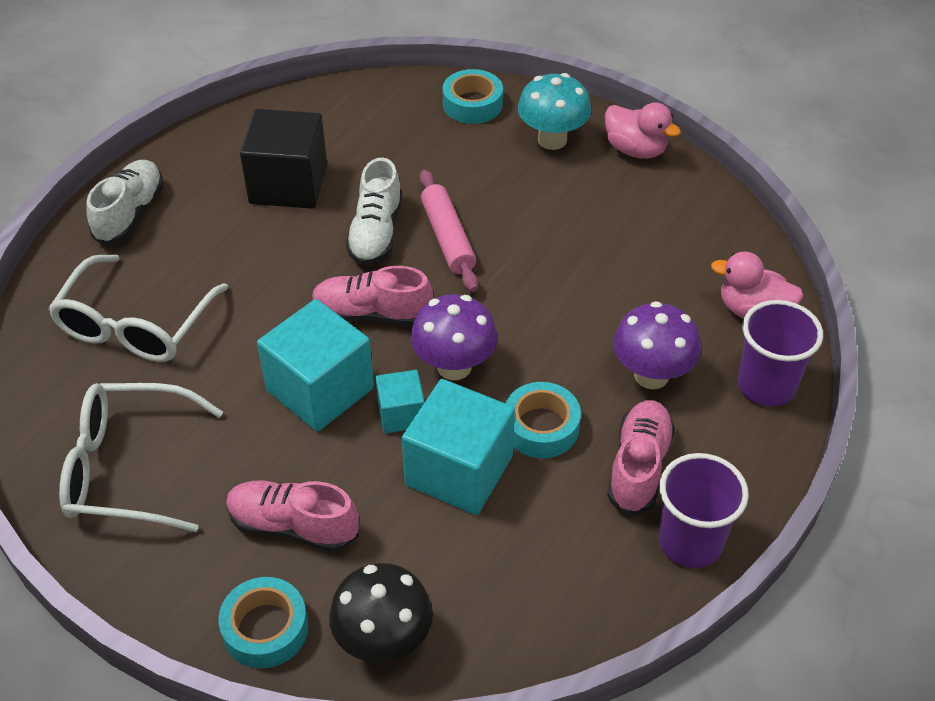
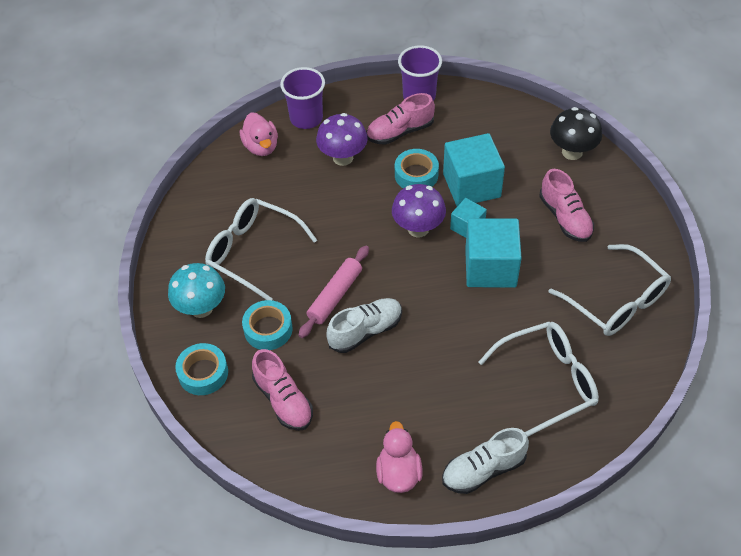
camera: 130 degrees left, 5 degrees up
turquoise tape [218,577,308,668] -> turquoise tape moved to [242,300,293,350]
black cube [240,109,327,209] -> none
pink shoe [312,266,433,326] -> pink shoe moved to [252,349,313,431]
pink duck [605,102,681,159] -> pink duck moved to [376,421,423,493]
none -> white glasses [205,198,317,300]

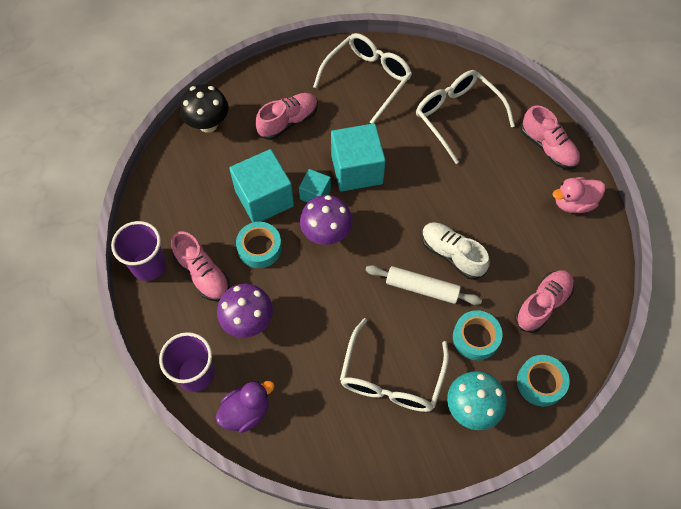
camera: 105 degrees left, 10 degrees up
pink duck [240,112,278,156] -> purple duck [216,381,275,433]
pink rolling pin [299,246,369,338] -> white rolling pin [365,265,482,305]
white shoe [442,428,529,494] -> pink shoe [521,105,580,169]

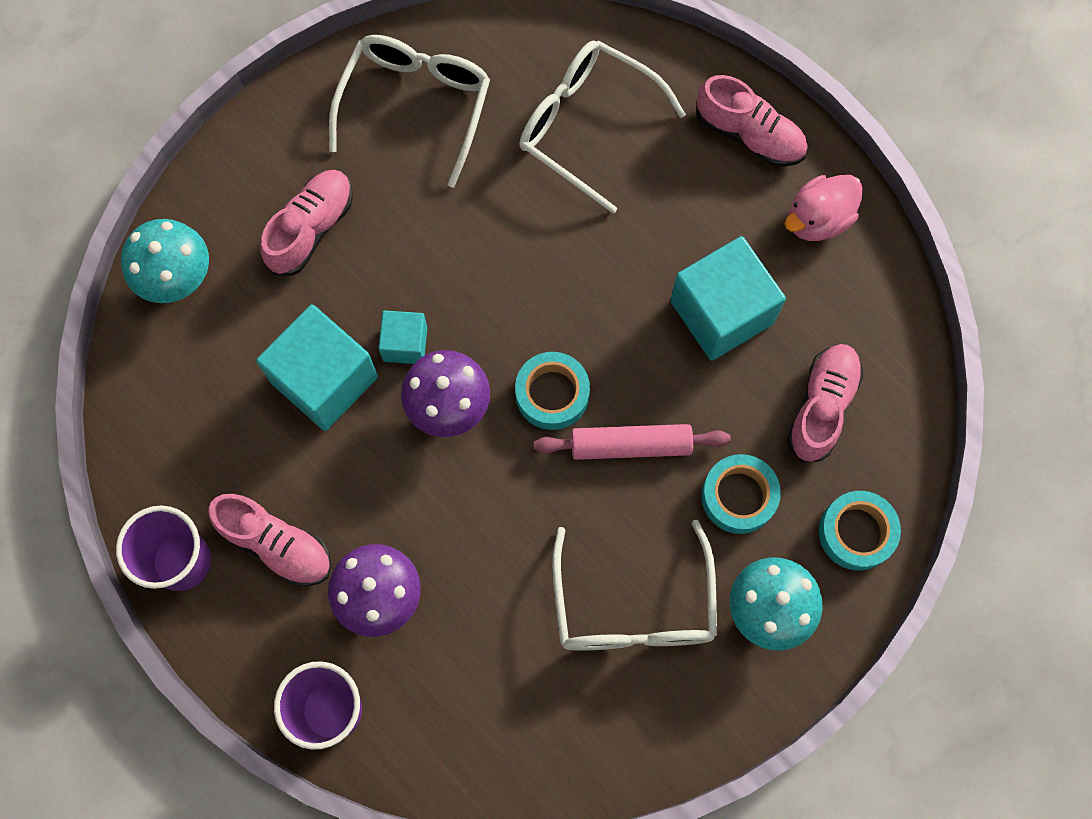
camera: 20 degrees left, 10 degrees up
black mushroom [180,84,229,133] -> turquoise mushroom [121,219,209,303]
purple duck [216,381,275,433] -> none
turquoise tape [236,222,282,268] -> turquoise tape moved to [515,352,590,430]
turquoise cube [331,123,386,192] -> turquoise cube moved to [670,236,786,361]
white rolling pin [365,265,482,305] -> pink rolling pin [534,424,731,460]
white shoe [422,222,489,280] -> none

